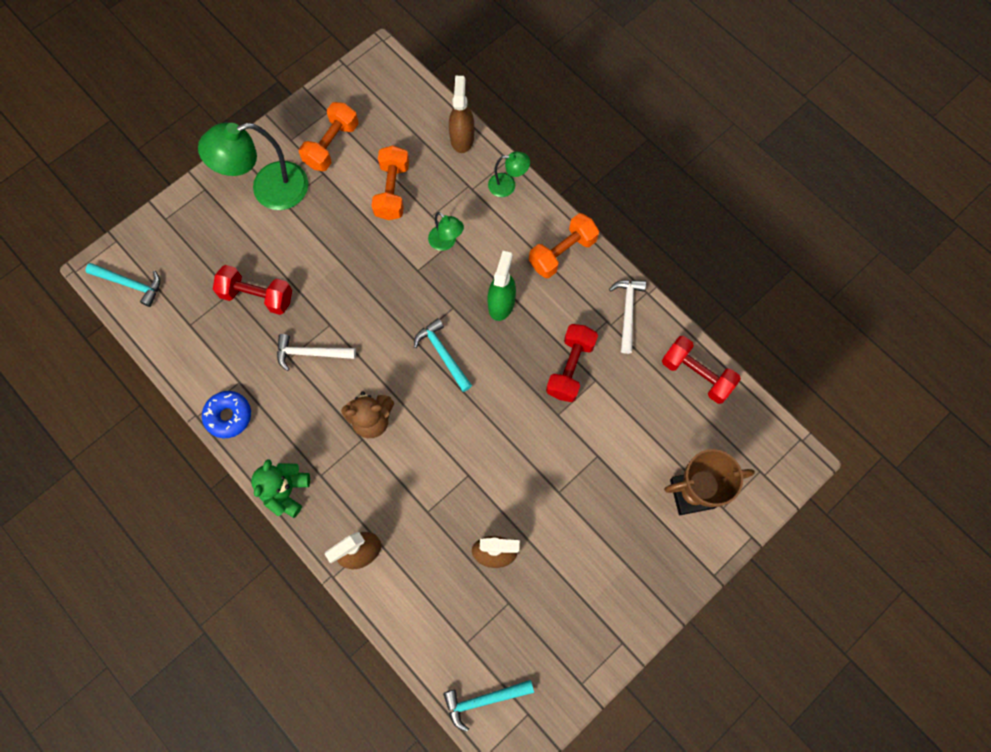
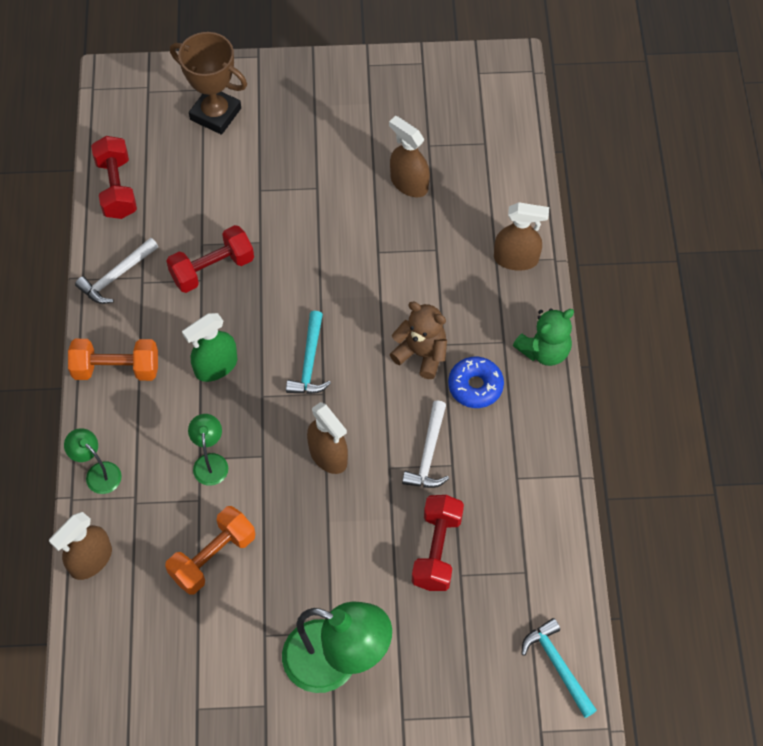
camera: 140 degrees left, 10 degrees down
blue donut [202,391,251,438] -> blue donut moved to [448,357,504,408]
red dumbbell [213,265,292,315] -> red dumbbell turned 45 degrees clockwise [412,495,464,591]
white hammer [277,334,356,371] -> white hammer turned 60 degrees clockwise [402,400,449,488]
orange dumbbell [299,102,359,171] -> none
turquoise hammer [443,680,534,732] -> none
none -> brown spray bottle [307,402,348,474]

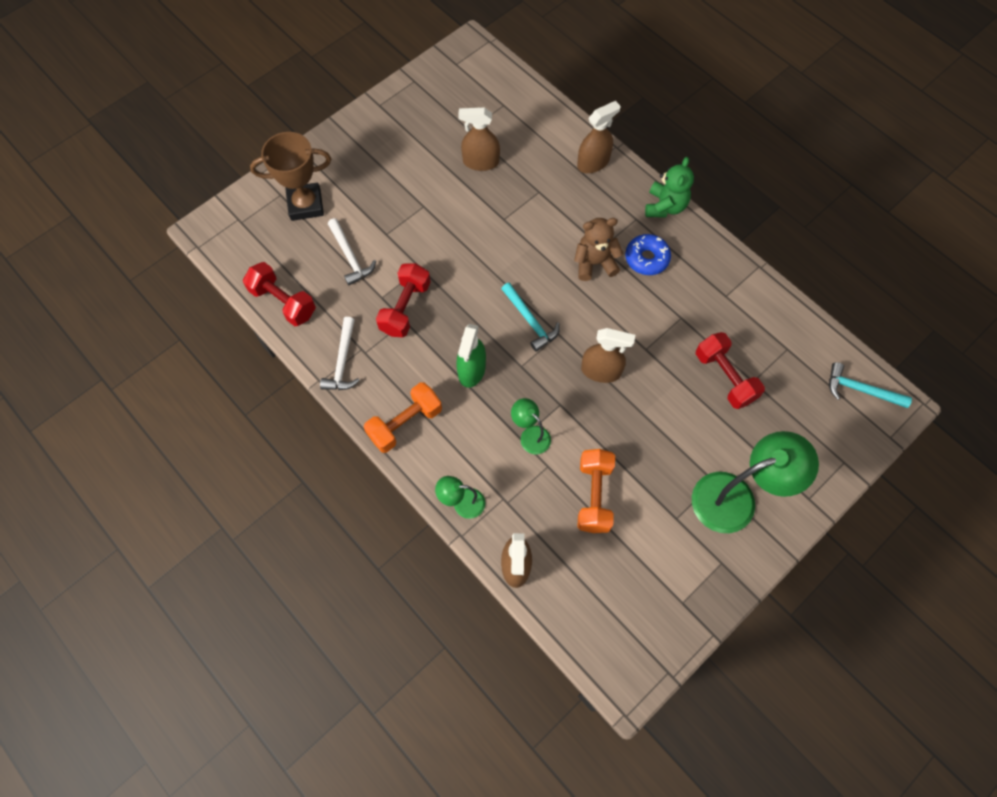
camera: 40 degrees left, 5 degrees up
white hammer [402,400,449,488] -> white hammer moved to [328,218,376,285]

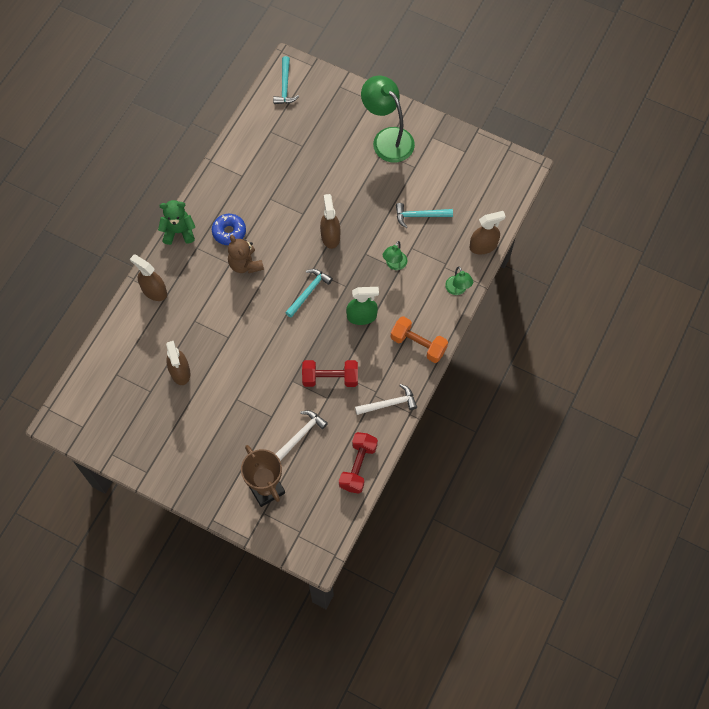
camera: 110 degrees left, 0 degrees up
orange dumbbell [577,449,615,533] -> turquoise hammer [396,203,453,228]
red dumbbell [696,332,765,409] -> none

